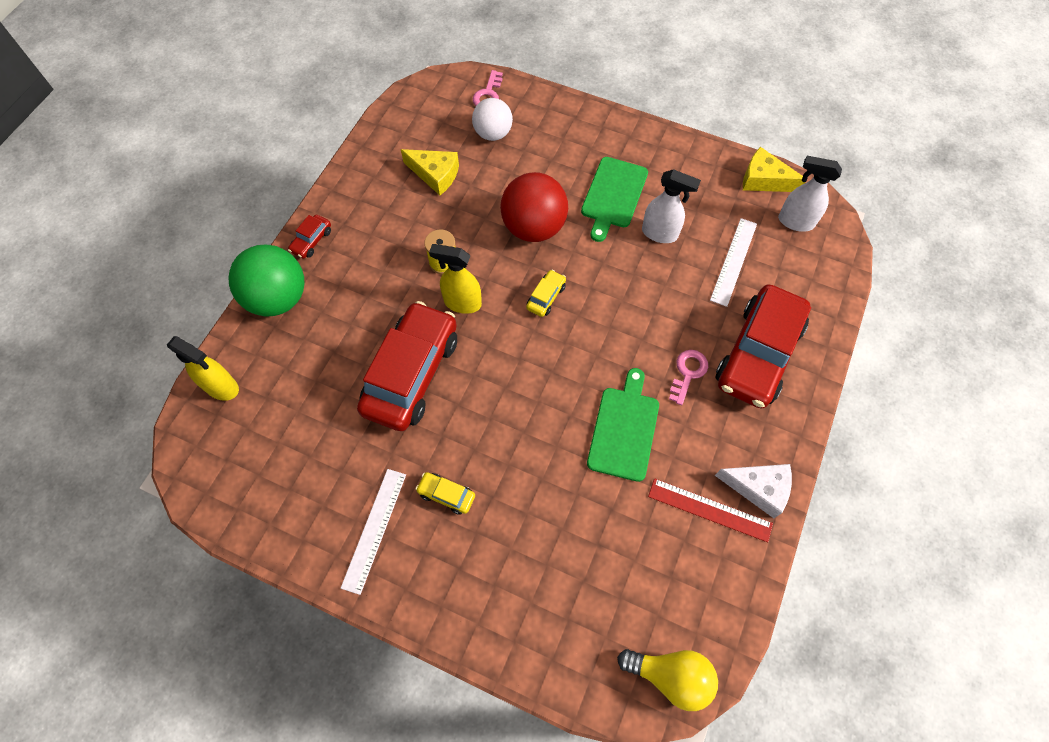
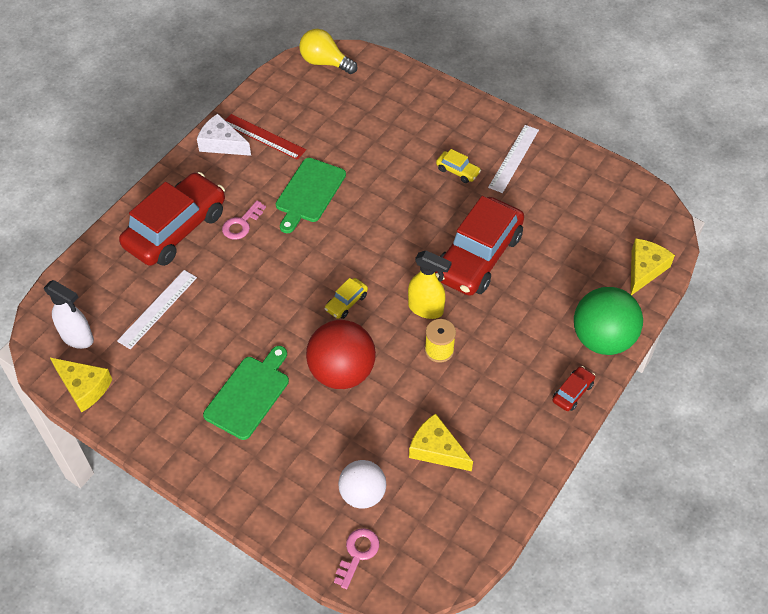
camera: 170 degrees left, 10 degrees down
yellow spray bottle [167,336,239,401] -> yellow cheese [631,238,675,295]
white spray bottle [642,169,701,243] -> none

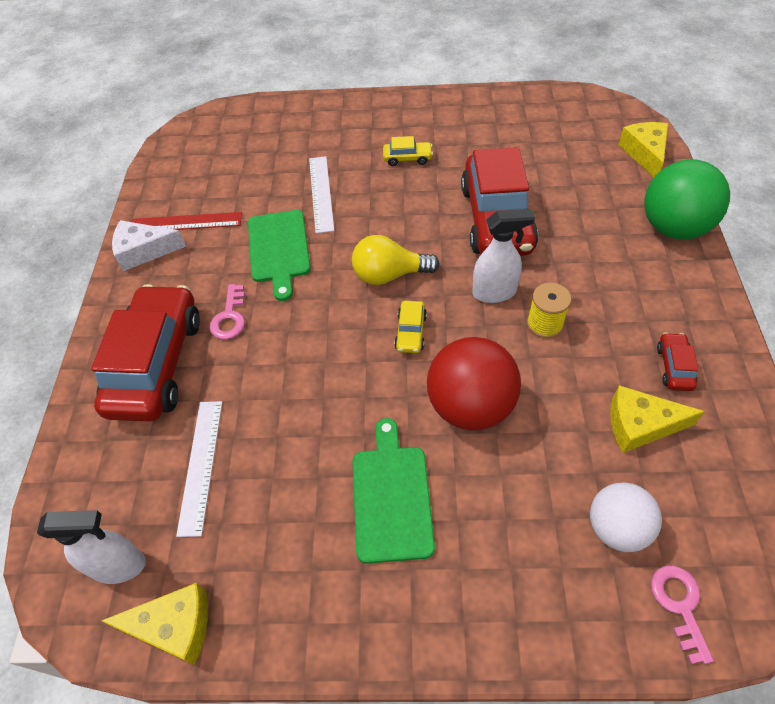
camera: 30 degrees left, 0 degrees up
yellow light bulb [299,29,357,74] -> yellow light bulb moved to [352,235,440,285]
yellow spray bottle [408,251,452,319] -> white spray bottle [472,209,535,303]
white ruler [488,125,539,193] -> white ruler moved to [309,156,334,234]
red car [553,366,595,411] -> red car moved to [657,333,699,391]

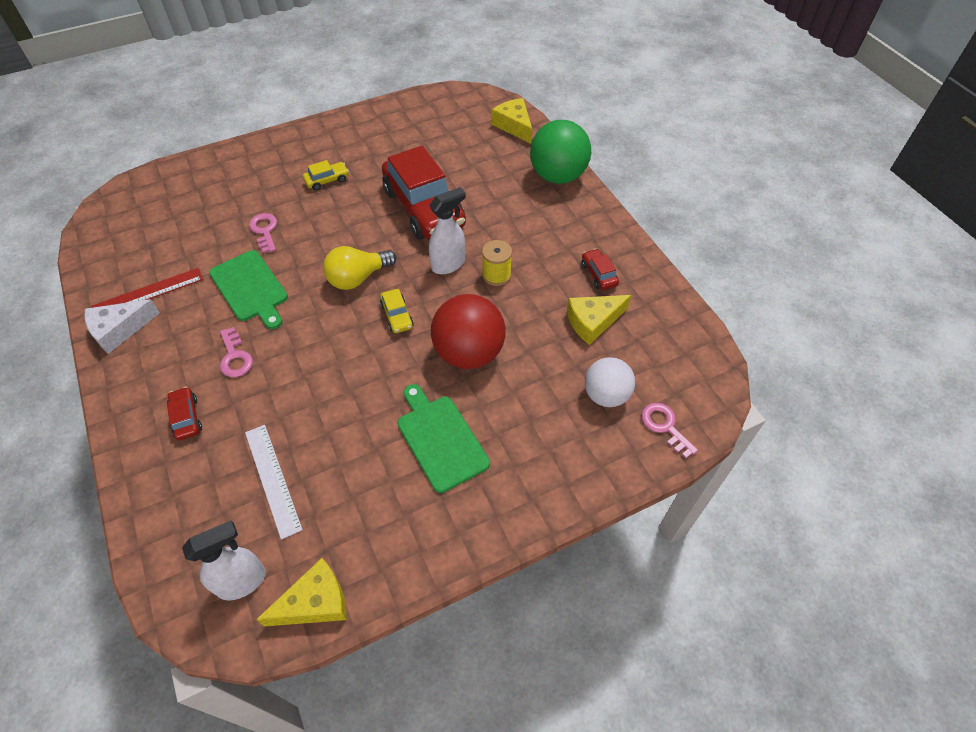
camera: 30 degrees left, 0 degrees up
red car [91,284,200,422] -> red car [167,386,202,441], size x0.41
white ruler [309,156,334,234] -> pink key [249,213,277,253]

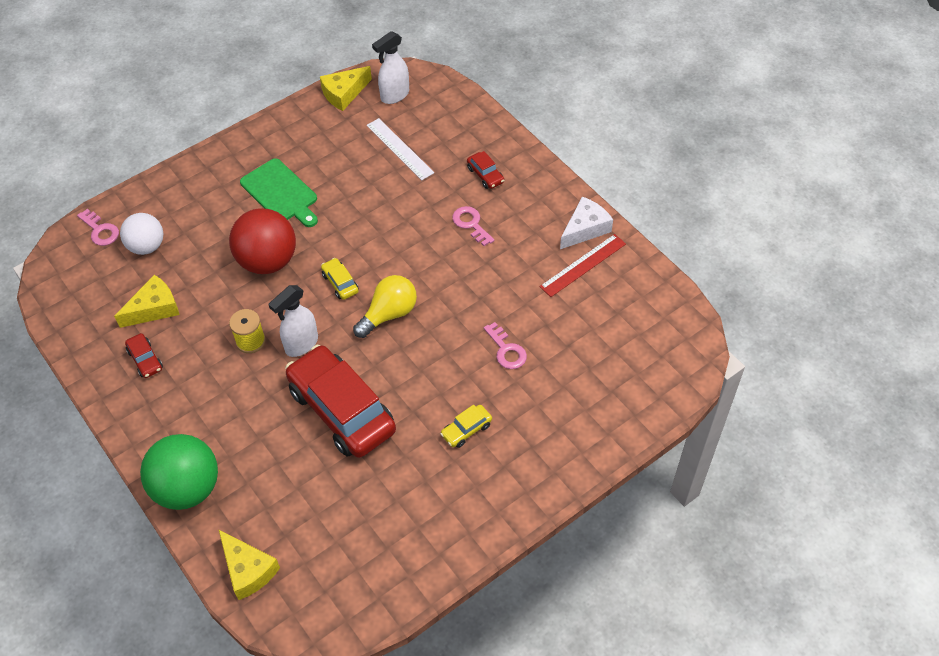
camera: 170 degrees right, 0 degrees up
green cutting board [209,250,288,329] -> none

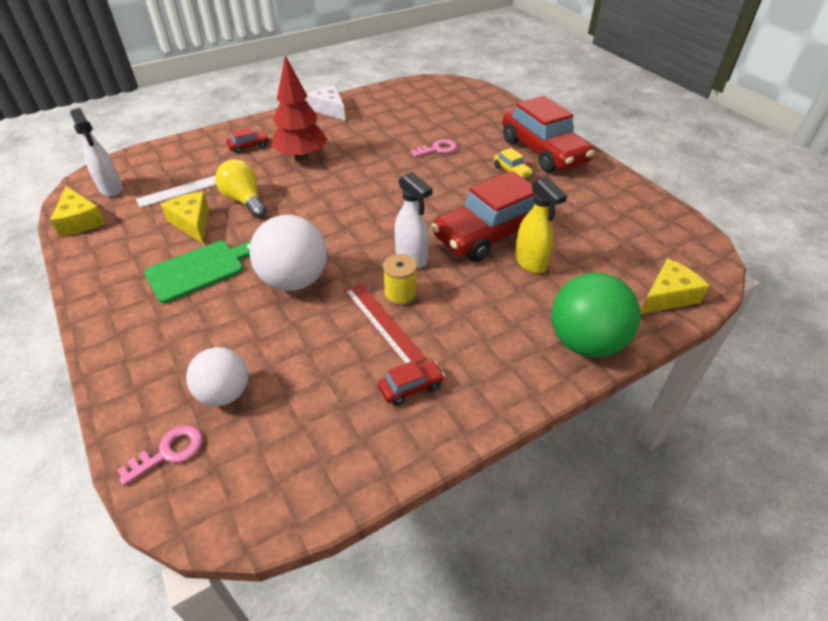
camera: 85 degrees left, 10 degrees down
yellow cheese [114,275,179,328] -> yellow cheese moved to [161,192,209,243]
red ball [229,208,296,274] -> white ball [249,215,327,291]
yellow car [321,258,358,300] -> none
yellow light bulb [353,275,417,338] -> yellow light bulb moved to [215,159,266,218]
pink key [452,206,495,246] -> red tree [271,55,328,161]
red ruler [540,234,626,297] -> red ruler moved to [345,283,426,364]
none -> red car [502,96,594,173]
none -> yellow spray bottle [515,177,567,274]

